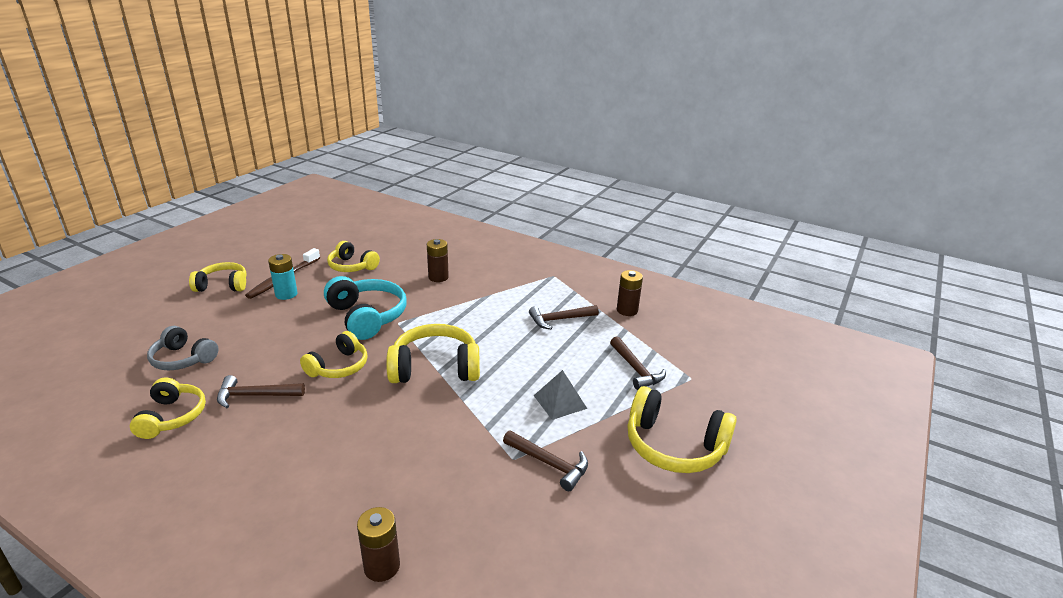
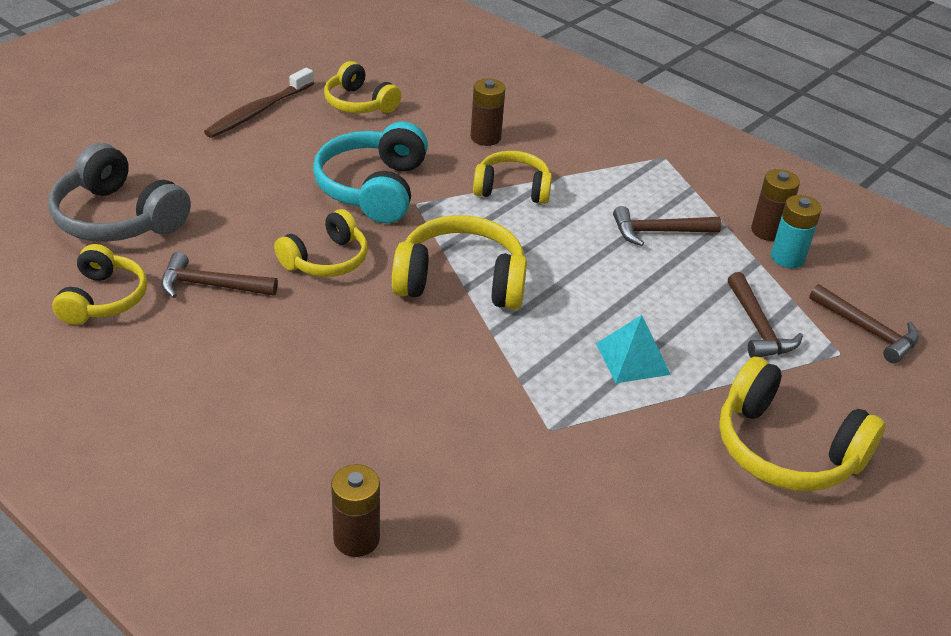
camera: 10 degrees right, 10 degrees up
grey headphones [147,326,218,370] -> grey headphones [48,143,191,242], size x1.52
yellow headphones [189,262,247,292] -> yellow headphones moved to [473,151,552,204]
turquoise battery [268,254,298,300] -> turquoise battery moved to [771,195,822,268]
turquoise headphones [324,276,407,340] -> turquoise headphones turned 150 degrees counterclockwise [313,121,428,223]
brown hammer [503,430,588,491] -> brown hammer moved to [809,284,919,363]
grey pyramid [533,370,587,420] -> turquoise pyramid [596,315,671,383]

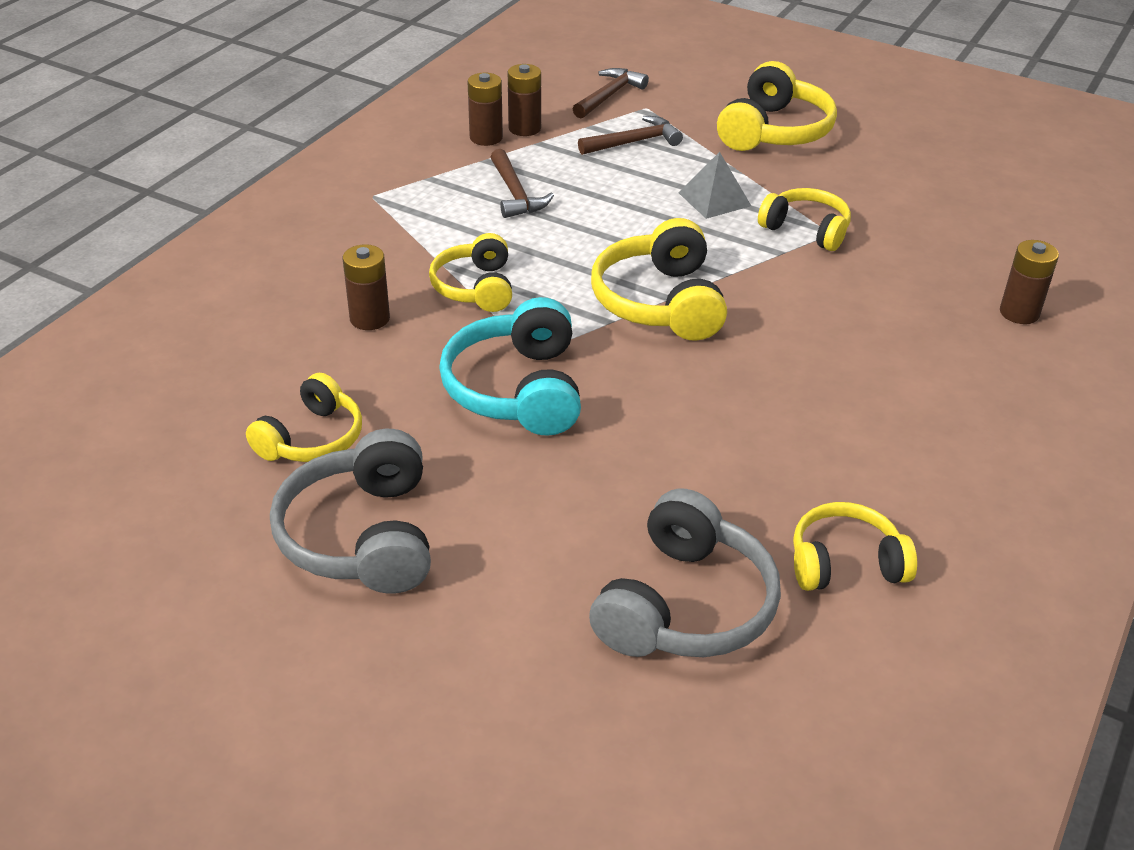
camera: 100 degrees left, 0 degrees up
brown hammer [161,252,278,298] -> none
brown toothbrush [204,68,314,138] -> grey headphones [270,429,431,593]
yellow headphones [274,209,368,277] -> yellow headphones moved to [758,188,851,251]
turquoise headphones [313,121,428,223] -> turquoise headphones turned 90 degrees clockwise [439,297,581,436]
turquoise pyramid [596,315,671,383] -> grey pyramid [679,152,751,219]
turquoise battery [771,195,822,268] -> brown battery [508,64,541,136]

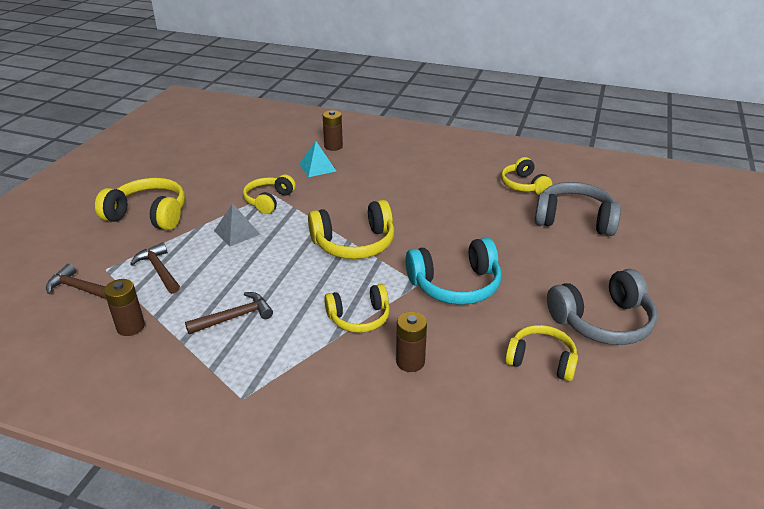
camera: 100 degrees left, 5 degrees down
brown battery [468,73,503,146] -> none
none -> turquoise pyramid [299,141,336,177]

